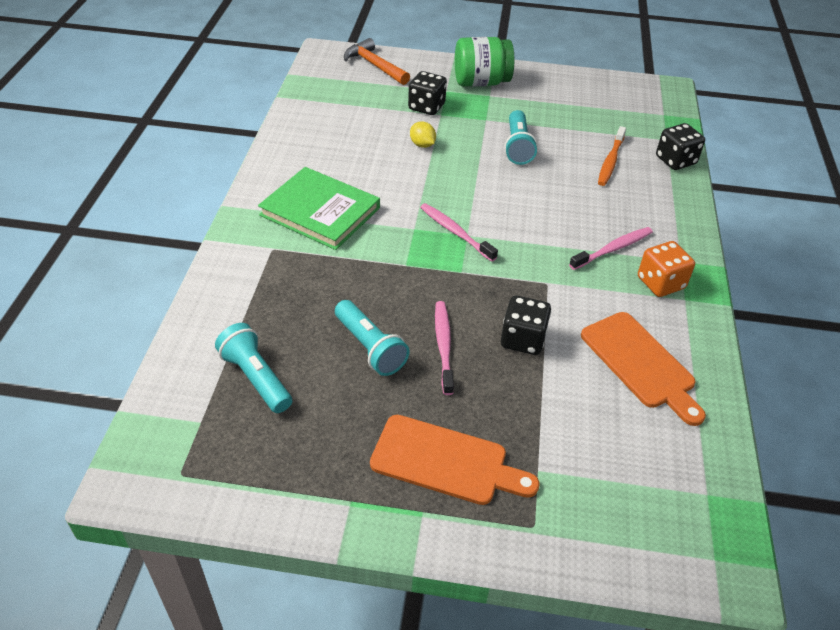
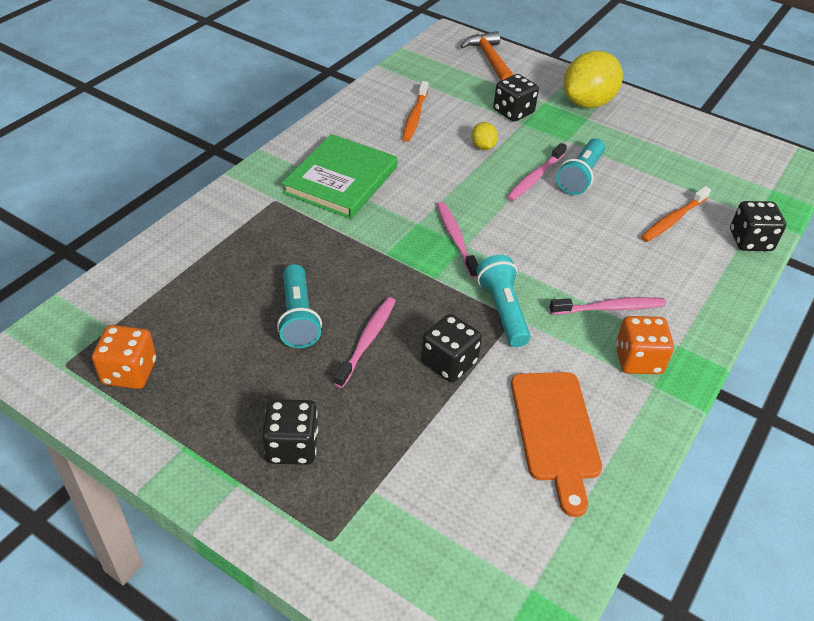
camera: 25 degrees right, 0 degrees up
turquoise flashlight [215,323,292,413] -> turquoise flashlight moved to [476,255,530,347]
green book [258,167,380,250] -> green book turned 60 degrees clockwise [282,134,398,219]
orange cutting board [370,415,539,505] -> black dice [262,399,318,465]
green jar [455,37,514,87] -> yellow lemon [563,51,623,108]
none -> orange dice [92,325,156,389]
none -> orange toothbrush [402,81,428,142]
none -> pink toothbrush [507,143,567,201]

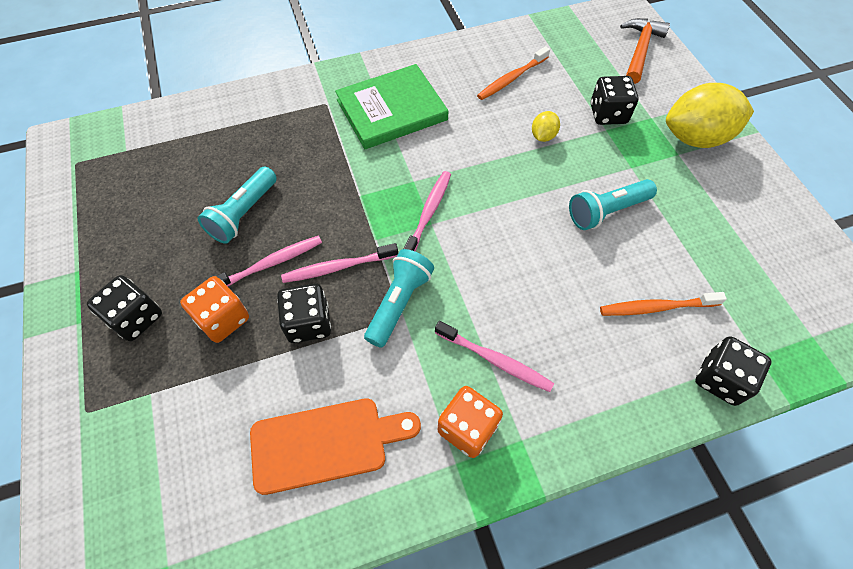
camera: 40 degrees right, 15 degrees up
orange dice [92,325,156,389] -> orange dice moved to [180,276,249,343]
pink toothbrush [507,143,567,201] -> pink toothbrush moved to [281,243,398,283]
orange cutting board [511,372,602,517] -> orange cutting board turned 135 degrees counterclockwise [250,398,421,495]

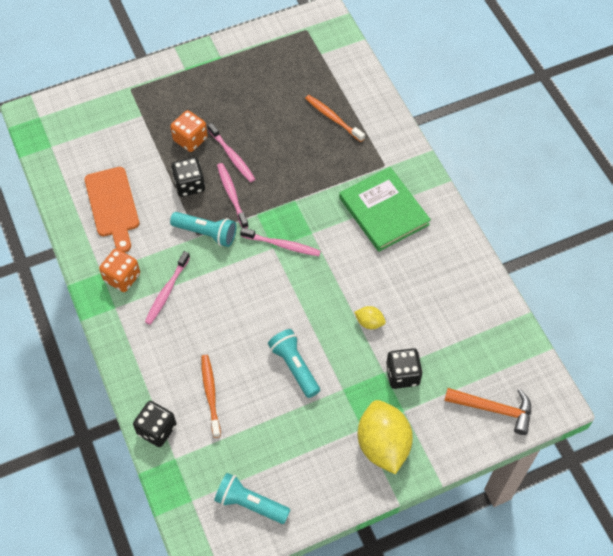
camera: 85 degrees right, 0 degrees up
black dice [87,275,162,341] -> none
turquoise flashlight [198,167,277,244] -> turquoise flashlight moved to [214,473,290,524]
orange toothbrush [477,46,550,100] -> orange toothbrush moved to [305,95,365,142]

